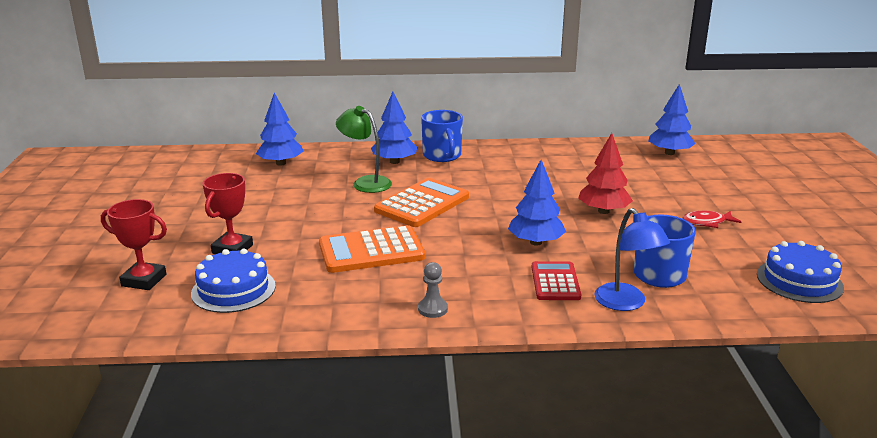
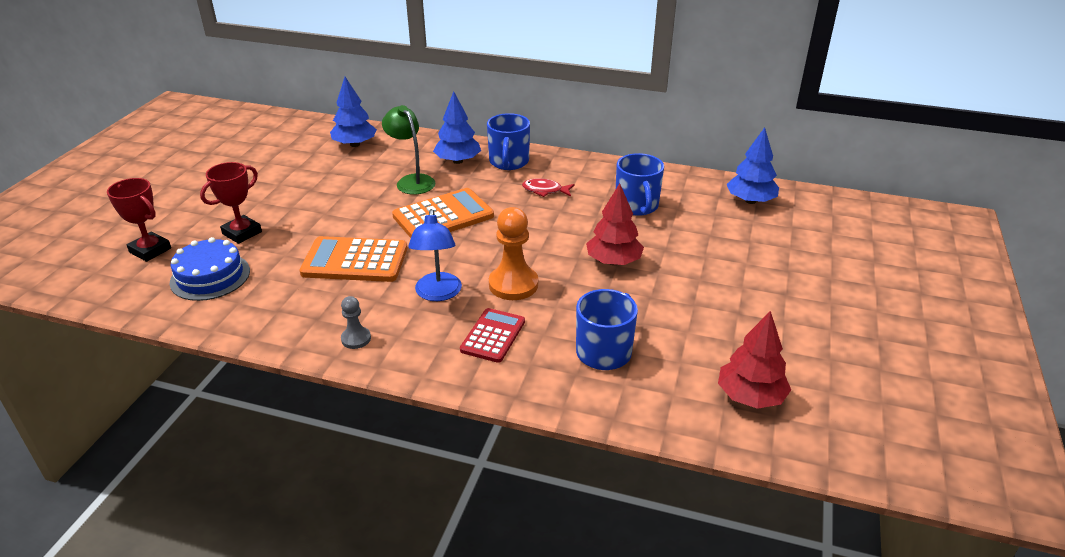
camera: 20 degrees right, 10 degrees up
blue tree [508,160,566,246] -> orange pawn [489,207,538,300]
blue lamp [594,208,670,311] -> blue lamp moved to [408,209,462,301]
red fish [682,211,741,228] -> red fish moved to [522,178,575,197]
blue cake [757,241,844,303] -> red tree [718,311,791,409]
none -> blue mug [616,153,664,216]

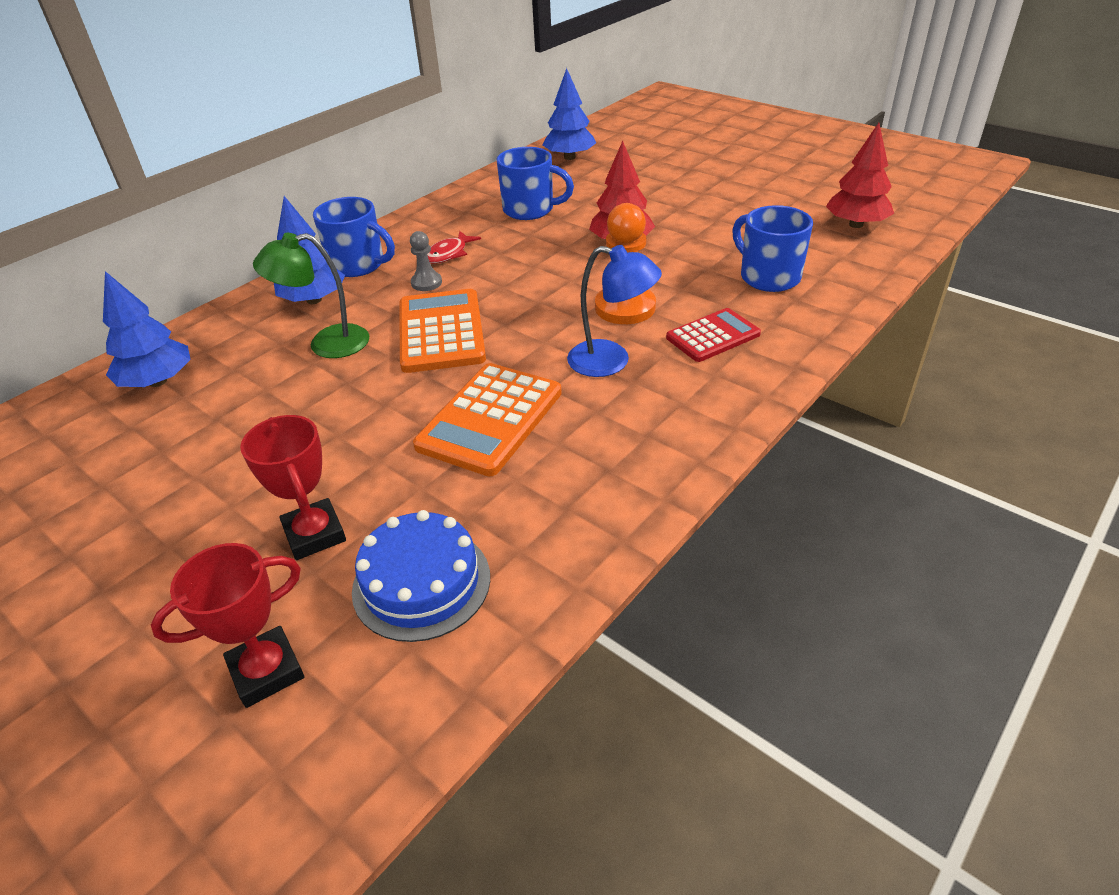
camera: 65 degrees left, 5 degrees up
grey pawn [341,296,371,349] -> grey pawn moved to [410,231,442,291]
red calculator [460,308,525,363] -> red calculator turned 105 degrees clockwise [666,308,761,362]

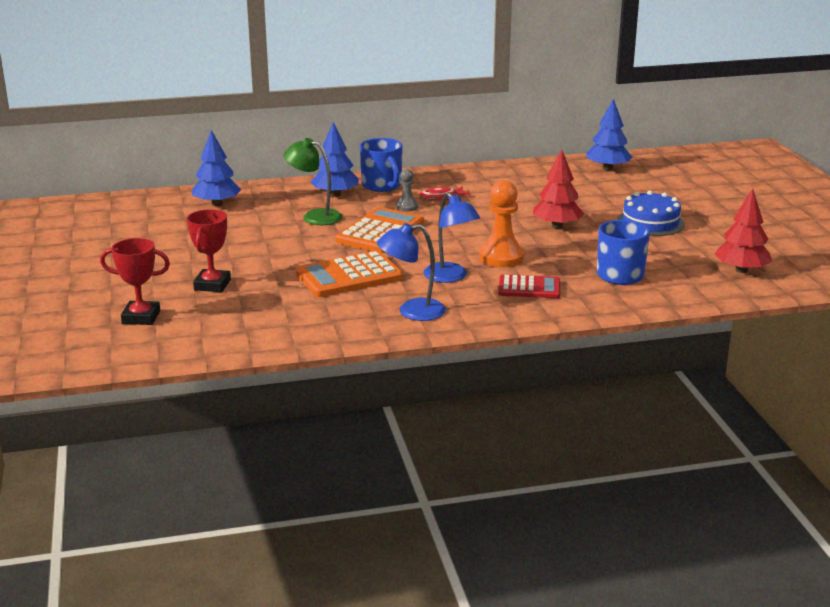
camera: 35 degrees right, 15 degrees down
blue cake [352,510,490,642] -> blue cake moved to [617,190,685,236]
blue mug [497,147,574,220] -> none
none -> blue lamp [377,223,446,321]

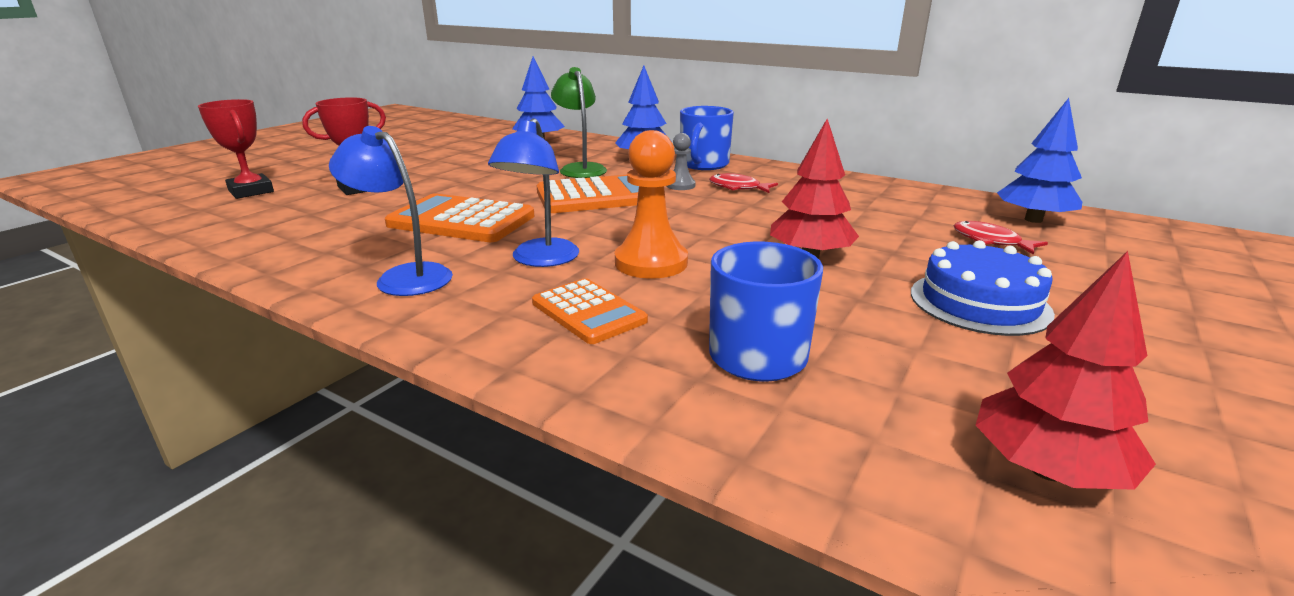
camera: 45 degrees right, 0 degrees up
red calculator [498,274,560,298] -> orange calculator [532,278,648,344]
none -> red fish [954,221,1048,255]

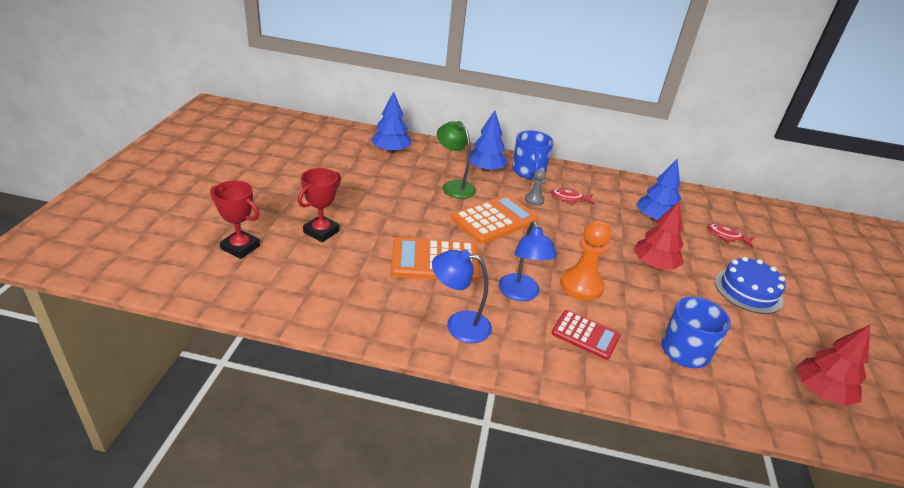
camera: 25 degrees left, 10 degrees up
orange calculator [532,278,648,344] -> red calculator [552,310,621,360]
blue tree [997,98,1082,223] -> blue tree moved to [636,158,681,222]

